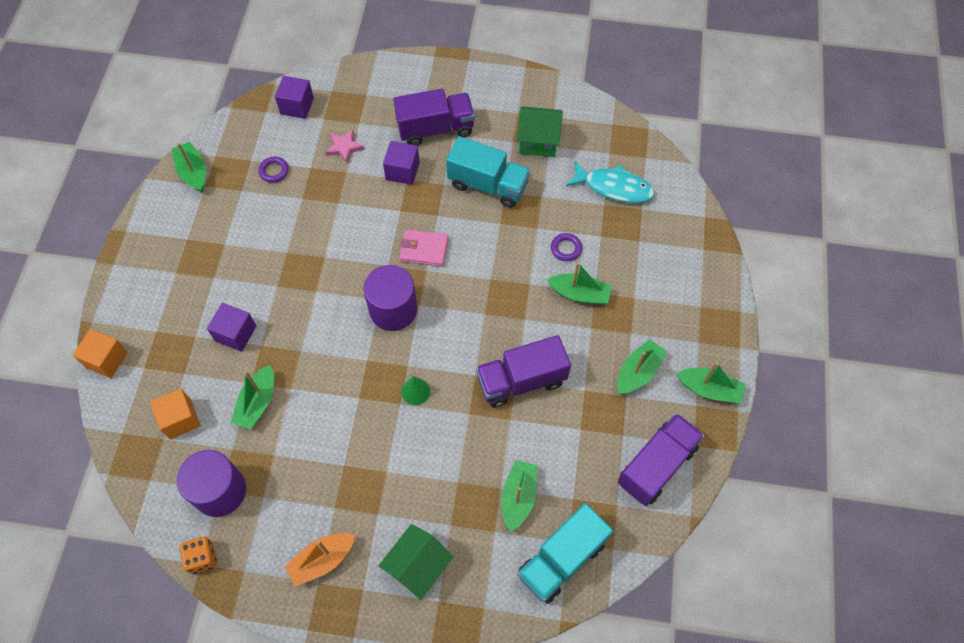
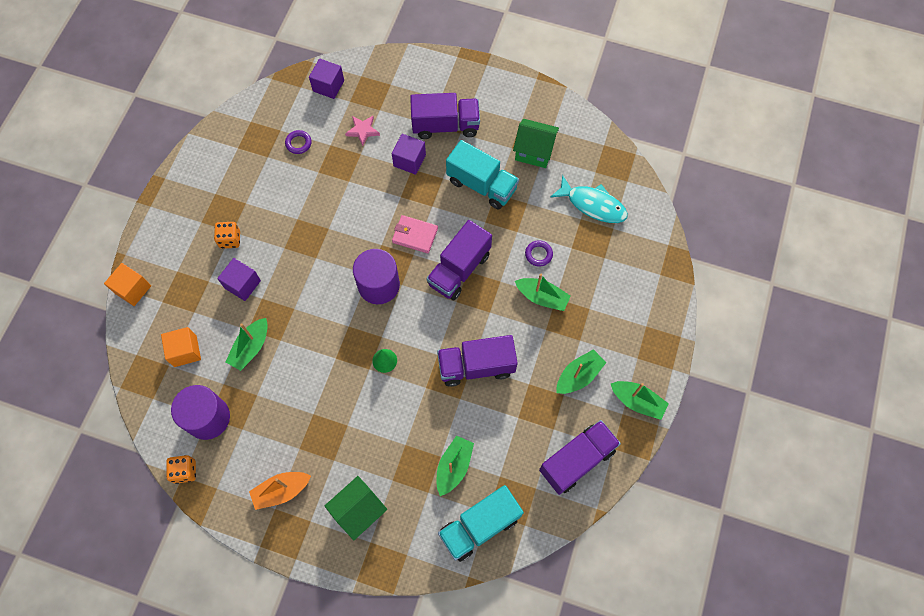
camera: 10 degrees right, 5 degrees up
green boat [172,142,206,193] -> none
none -> orange dice [214,222,240,249]
none -> purple truck [426,220,492,300]

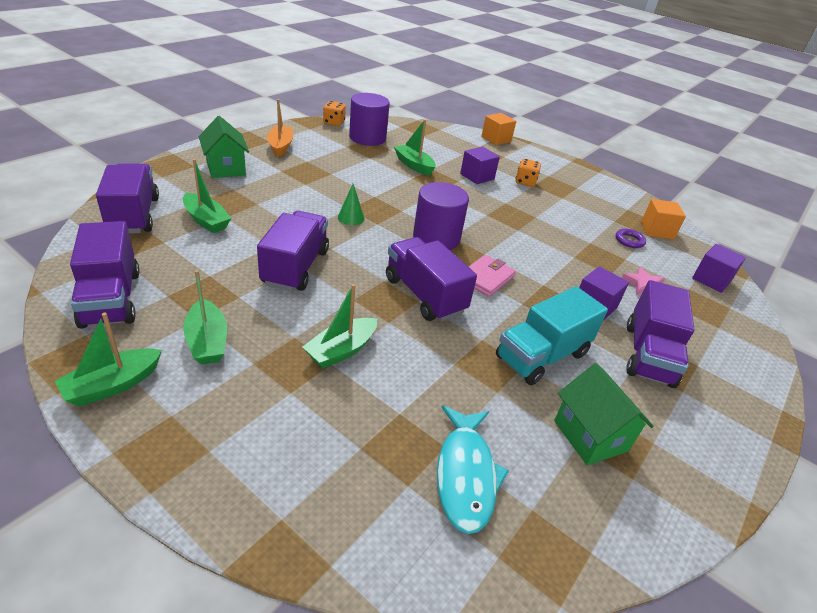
camera: 105 degrees right, 30 degrees down
orange cube [161,327,201,367] -> orange cube moved to [641,199,686,239]
turquoise truck [438,485,524,562] -> purple truck [96,164,159,234]
green house [513,119,559,168] -> green house turned 60 degrees counterclockwise [554,363,654,465]
purple ring [525,240,553,266] -> none
turquoise fish [550,175,628,223] -> turquoise fish turned 45 degrees counterclockwise [437,405,509,534]

